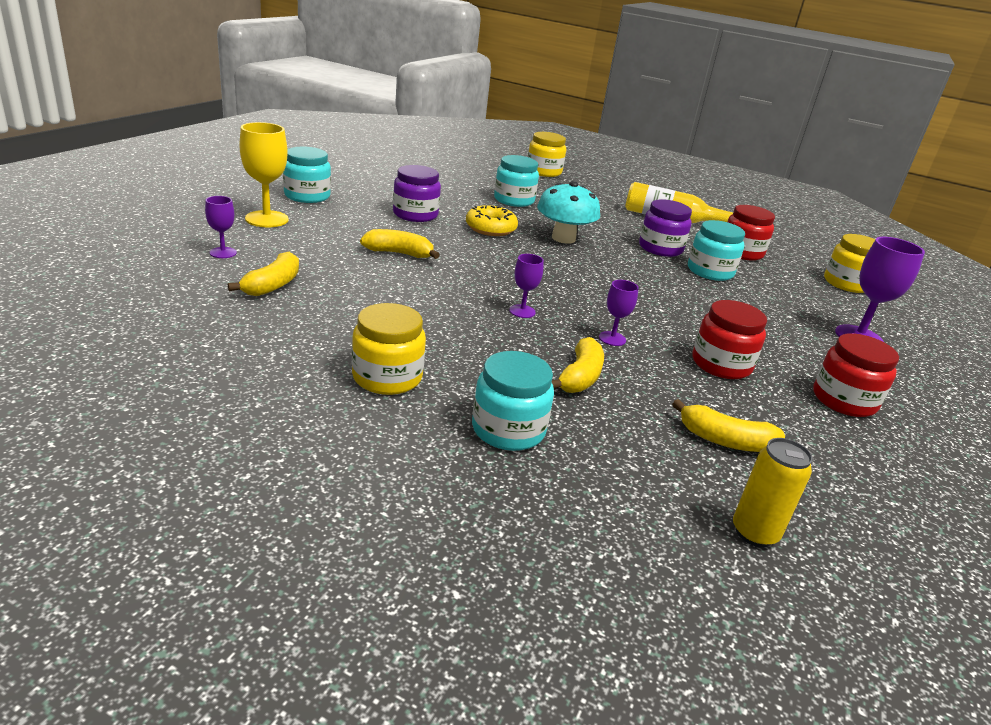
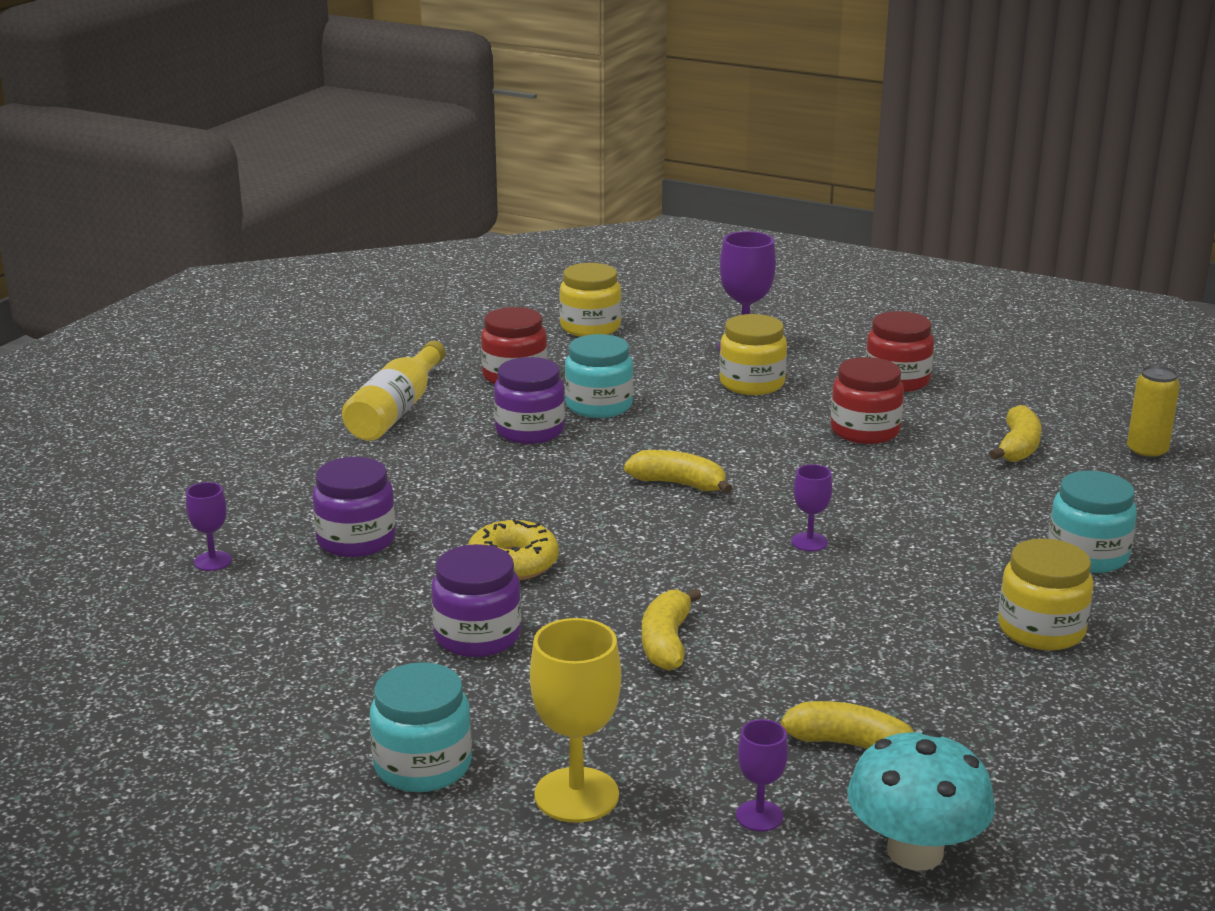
camera: 85 degrees left, 5 degrees down
turquoise jar [494,155,539,207] -> purple jar [312,457,396,557]
yellow jar [528,132,566,177] -> yellow jar moved to [719,314,787,395]
turquoise mushroom [537,181,600,244] -> turquoise mushroom moved to [847,730,995,871]
yellow banana [552,337,604,393] -> yellow banana moved to [624,450,732,494]
purple goblet [599,280,639,346] -> purple goblet moved to [186,482,232,571]

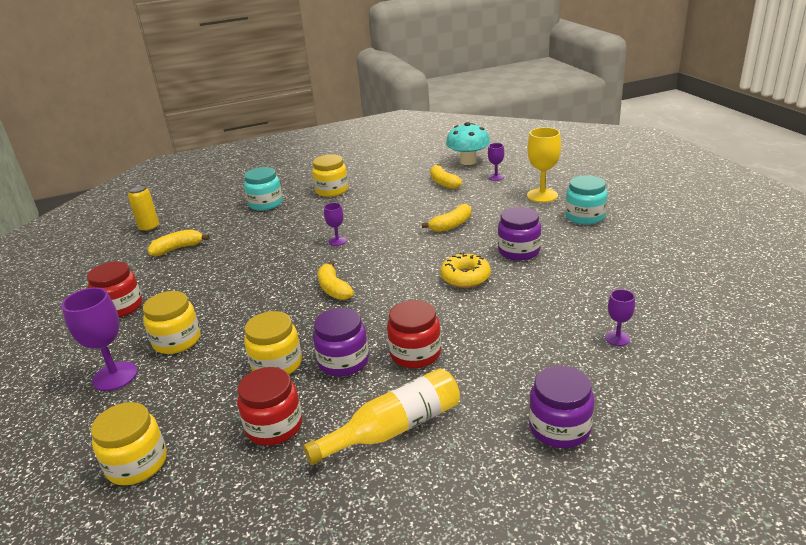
camera: 135 degrees left, 5 degrees up
purple jar [312,457,396,557] -> purple jar moved to [529,366,594,448]
turquoise jar [565,334,633,418] -> yellow jar [244,311,302,375]
red jar [831,357,904,444] -> red jar moved to [387,300,441,368]

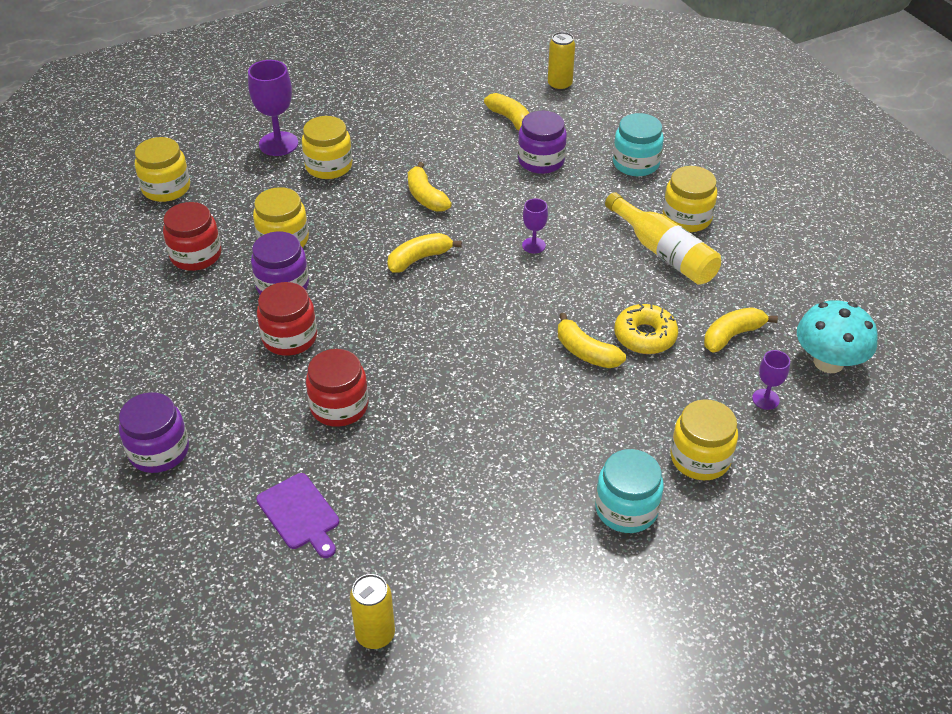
camera: 80 degrees right, 15 degrees up
red jar [87,261,142,318] -> red jar moved to [306,349,369,427]
yellow bottle [303,368,460,465] -> yellow bottle moved to [605,192,721,285]
yellow donut [440,252,491,288] -> yellow donut moved to [614,304,678,354]
purple jar [498,207,541,261] -> purple jar moved to [518,111,567,174]
yellow goblet [527,127,561,203] -> yellow jar [670,399,738,480]
purple goblet [605,289,635,346] -> purple cutting board [256,473,339,558]
none -> yellow can [350,574,395,649]
none -> yellow banana [408,162,452,212]

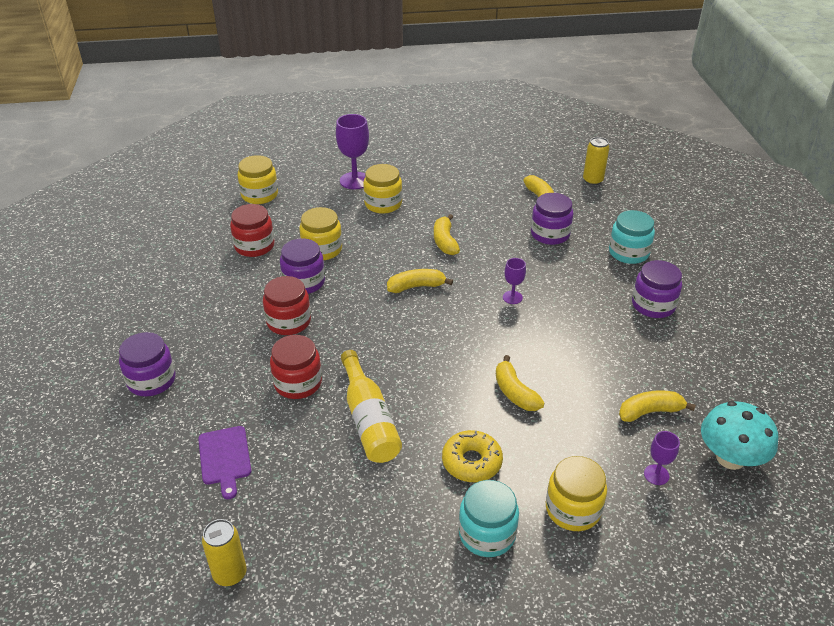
camera: 20 degrees right, 5 degrees down
yellow bottle [605,192,721,285] -> yellow bottle moved to [341,350,402,463]
yellow donut [614,304,678,354] -> yellow donut moved to [442,430,503,482]
yellow jar [663,166,718,232] -> purple jar [632,260,682,318]

